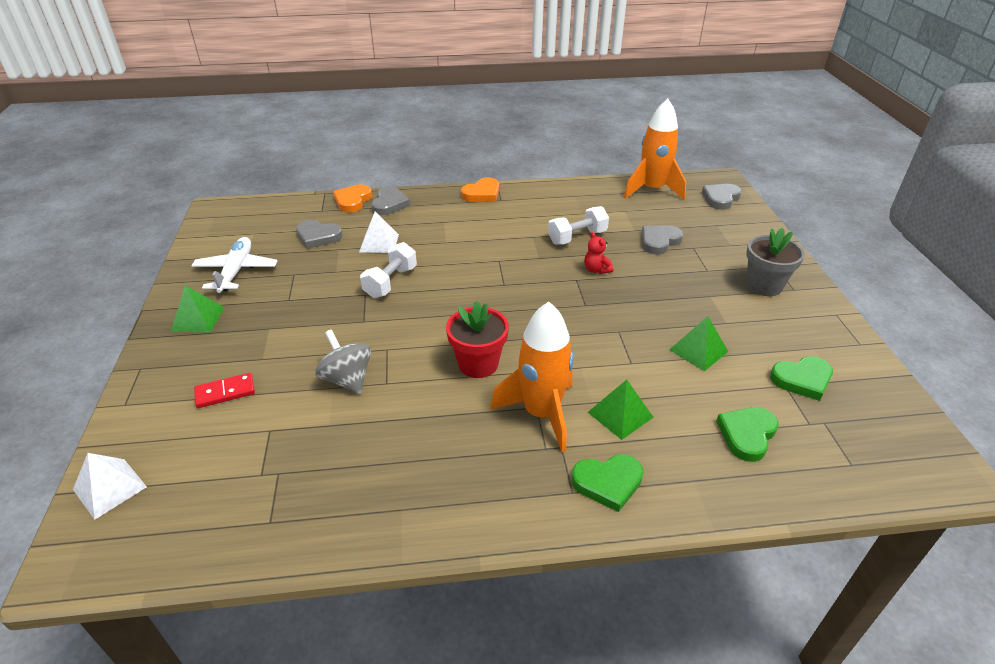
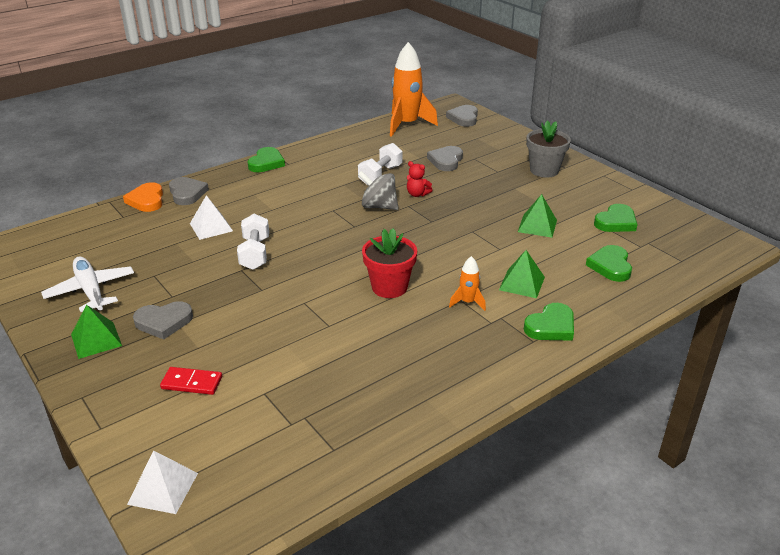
camera: 30 degrees left, 5 degrees down
red domino [194,373,255,408] -> red domino turned 60 degrees clockwise [160,367,222,395]
grey heart [296,220,343,249] -> grey heart moved to [133,301,193,340]
grey spinning top [315,330,371,394] -> grey spinning top moved to [358,171,398,210]
orange heart [461,177,499,202] -> green heart [247,147,285,172]
orange rocket [490,302,574,452] -> orange rocket [449,256,486,311], size x0.47

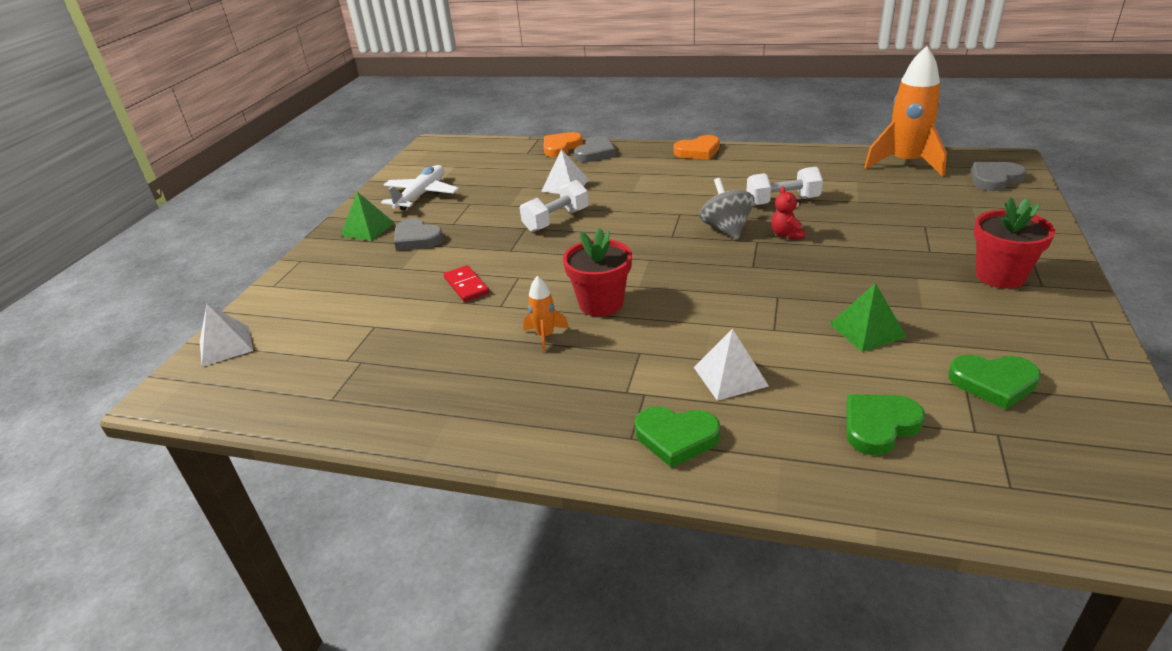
camera: 55 degrees right, 0 degrees up
red domino [160,367,222,395] -> red domino moved to [444,265,489,302]
green heart [247,147,285,172] -> orange heart [674,135,720,160]
grey heart [427,146,463,171] -> none
orange rocket [449,256,486,311] -> orange rocket moved to [523,276,569,352]
green pyramid [499,250,545,298] -> white pyramid [694,329,769,401]
grey flower pot [526,120,571,178] -> red flower pot [974,197,1055,289]

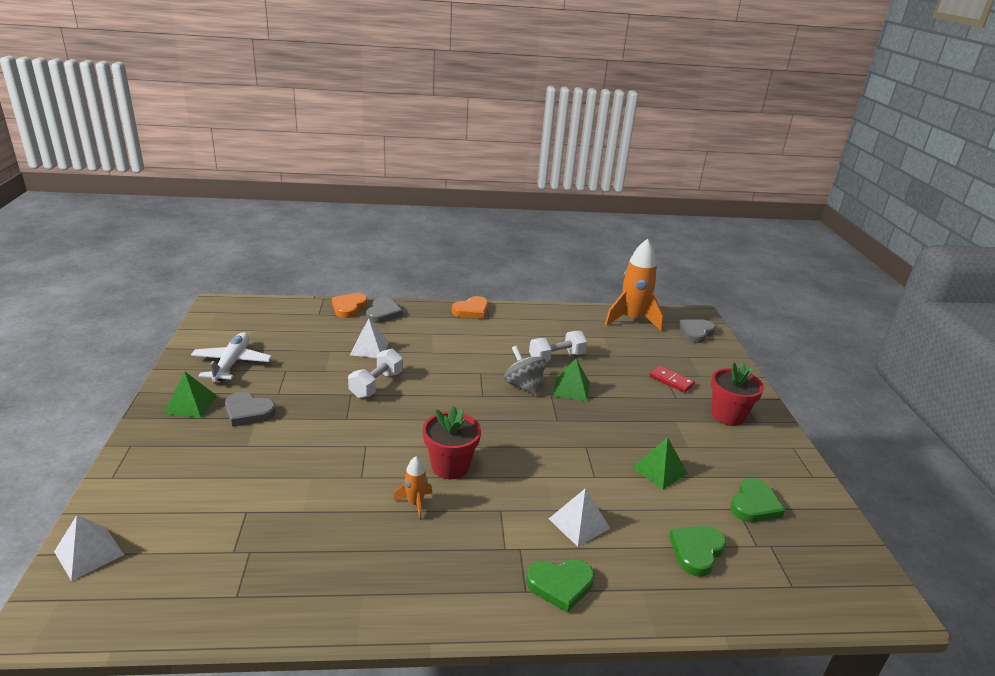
camera: 25 degrees left, 5 degrees down
red domino [444,265,489,302] -> red domino moved to [650,366,695,393]
red teddy bear [771,186,805,239] -> green pyramid [553,359,590,401]
green heart [948,355,1041,410] -> green heart turned 45 degrees counterclockwise [730,478,785,522]

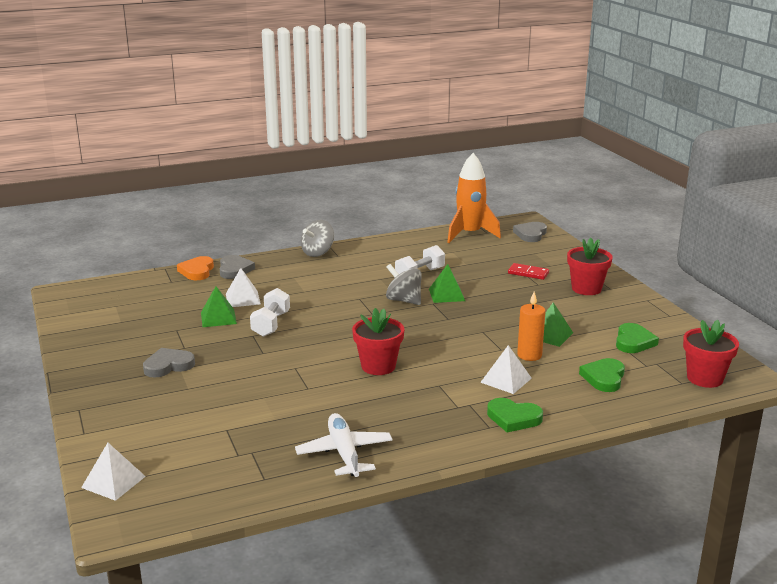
camera: 15 degrees left, 5 degrees down
green pyramid [164,371,217,418] -> green pyramid moved to [201,286,237,327]
white plane [191,332,272,382] -> white plane moved to [295,413,392,477]
grey heart [225,392,276,427] -> grey heart turned 150 degrees clockwise [143,348,195,378]
orange rocket [393,456,432,520] -> none
orange heart [452,296,488,319] -> grey spinning top [301,220,334,257]
green heart [526,559,594,613] -> green heart turned 45 degrees clockwise [487,398,543,433]
none -> orange candle [517,292,546,361]
none -> red flower pot [683,320,739,388]

